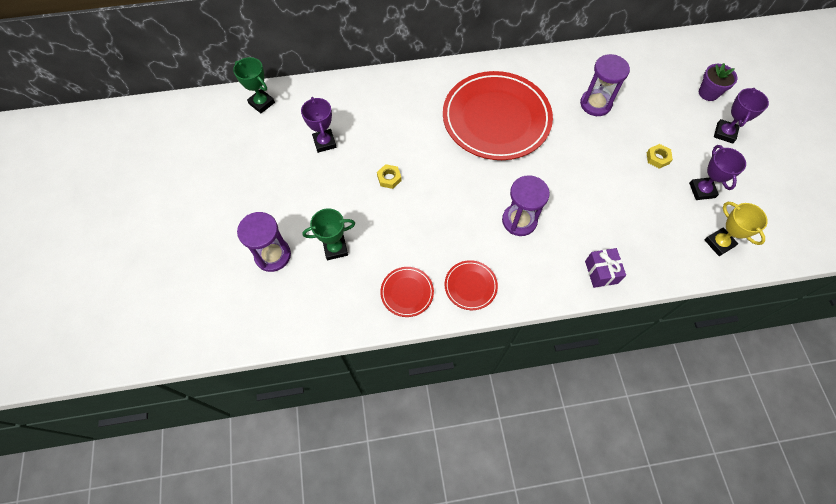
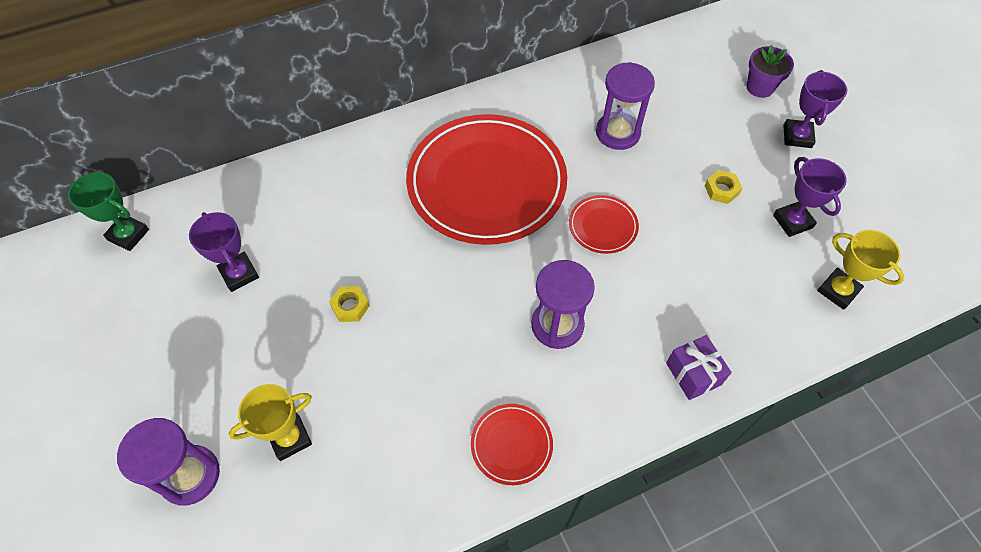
camera: 15 degrees left, 5 degrees down
green trophy [302,208,355,260] -> yellow trophy [229,384,312,461]
red plate [380,267,434,317] -> red plate moved to [569,195,639,254]

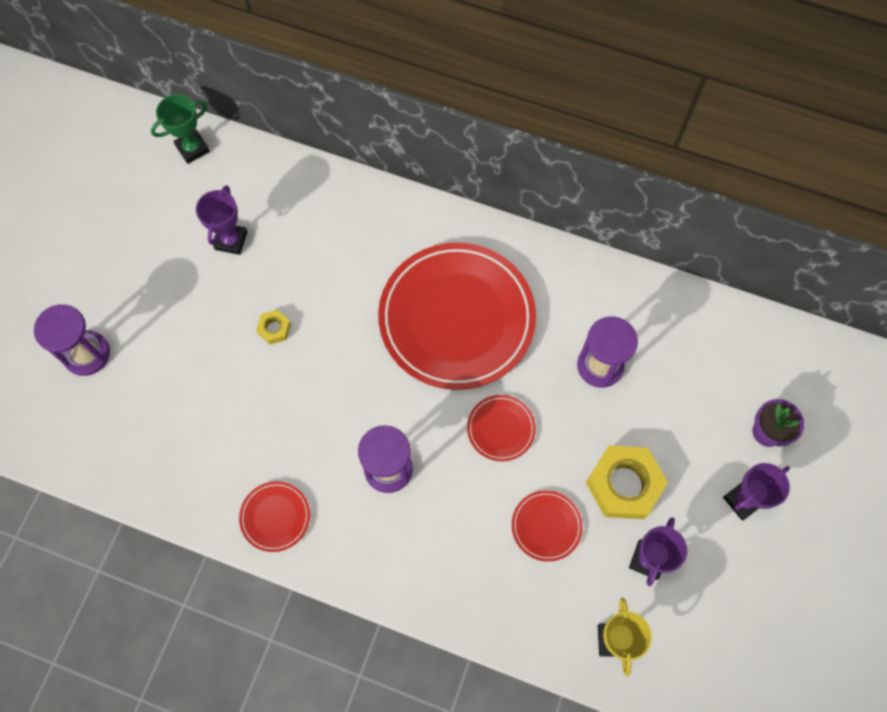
camera: 45 degrees right, 10 degrees up
green trophy [68,172,149,251] -> green trophy turned 75 degrees clockwise [151,94,210,164]
yellow trophy [229,384,312,461] -> none
purple gift [666,335,732,400] -> none
yellow nut [704,170,742,204] -> yellow nut [586,445,668,519], size x2.13
none -> red plate [512,490,583,562]

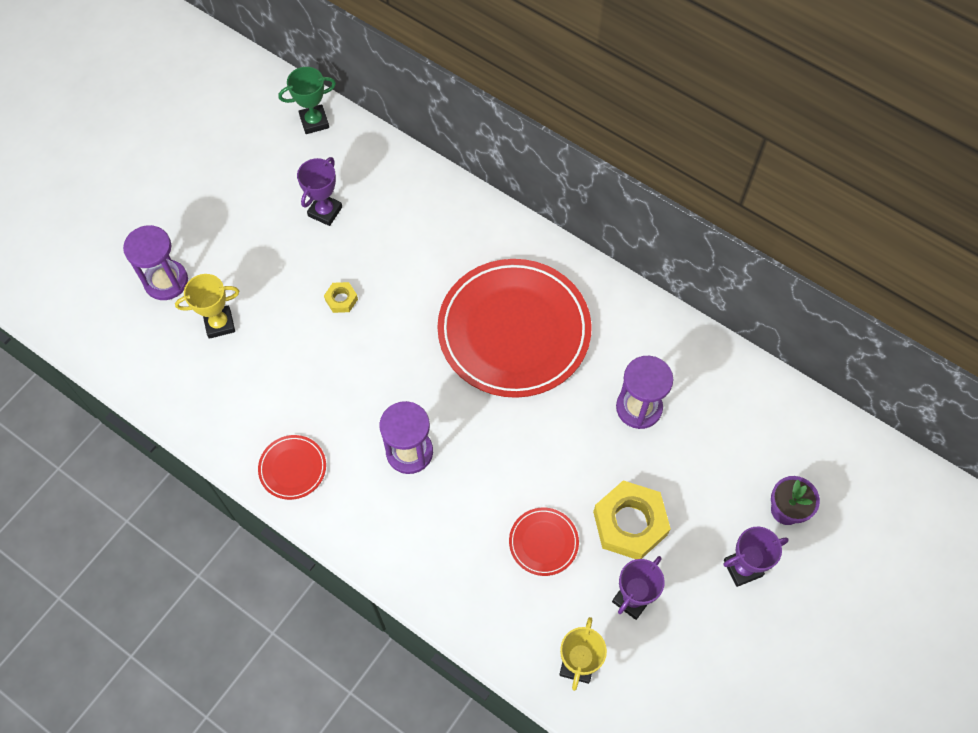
camera: 15 degrees right, 5 degrees down
red plate [467,395,536,461] -> none
none -> yellow trophy [175,274,239,339]

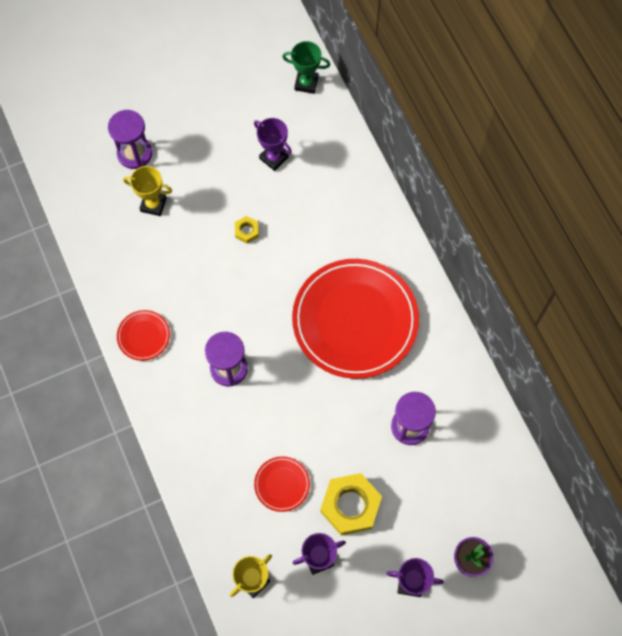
camera: 30 degrees right, 5 degrees up
purple trophy [297,157,342,226] -> purple trophy turned 75 degrees clockwise [254,118,292,171]

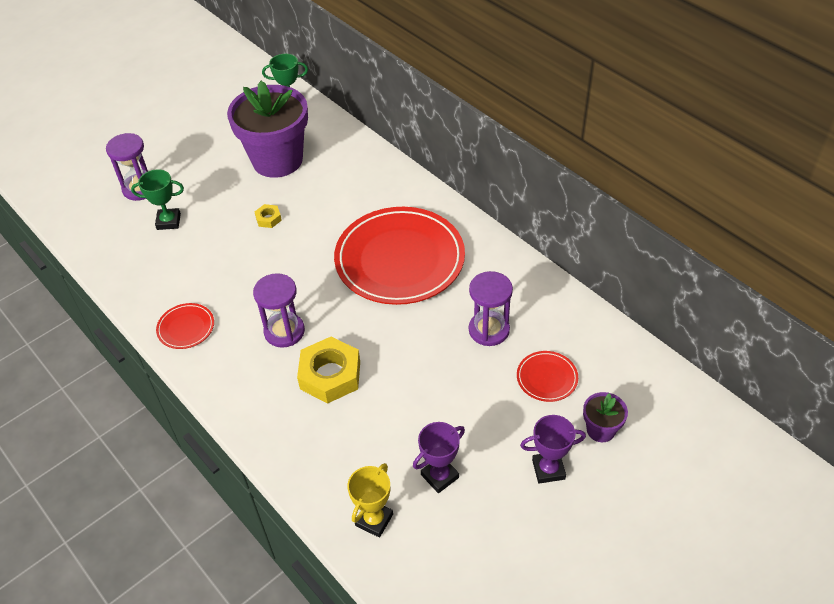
camera: 15 degrees left, 20 degrees down
yellow trophy [123,166,172,216] -> green trophy [131,169,184,230]
purple trophy [254,118,292,171] -> purple flower pot [227,81,308,178]
red plate [254,456,310,512] -> red plate moved to [517,351,578,402]
yellow nut [320,473,382,536] -> yellow nut moved to [297,337,360,404]

